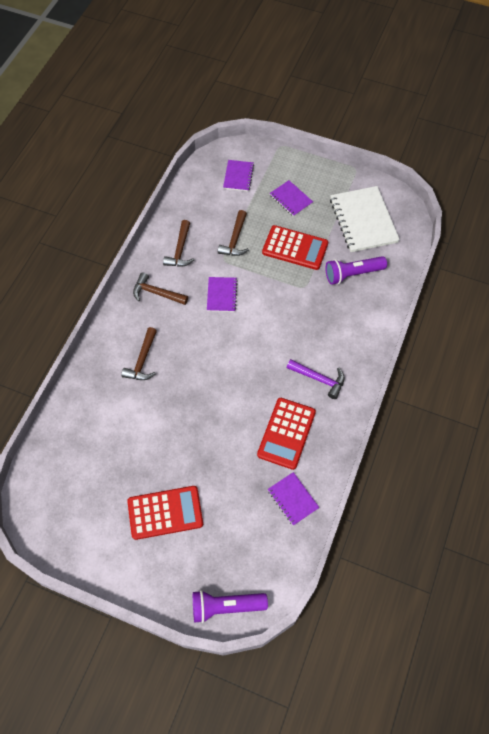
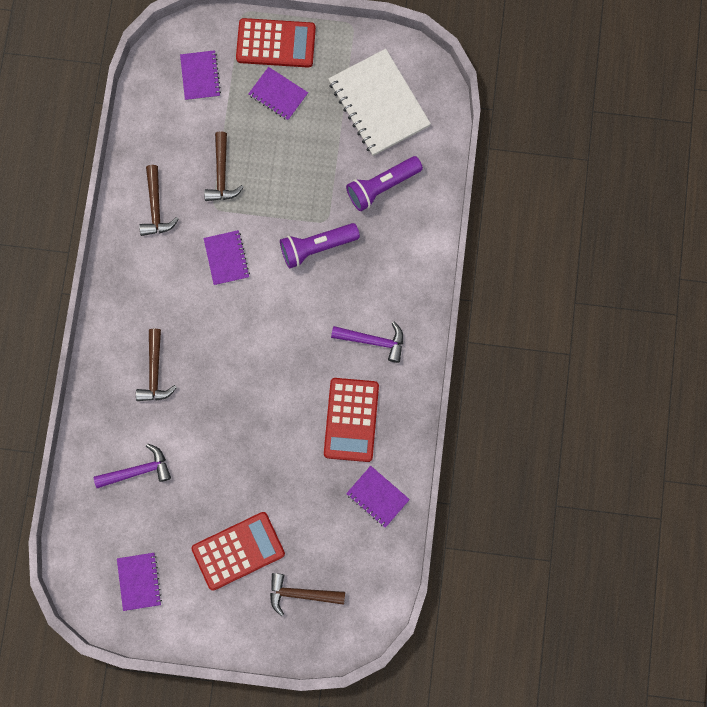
camera: 15 degrees left, 15 degrees up
brown hammer [133,272,188,305] -> brown hammer moved to [270,573,345,616]
purple flashlight [193,590,268,623] -> purple flashlight moved to [280,223,360,268]
red calculator [262,225,328,270] -> red calculator moved to [236,18,316,68]
none -> purple hammer [94,444,171,488]
none -> purple notebook [117,553,162,611]

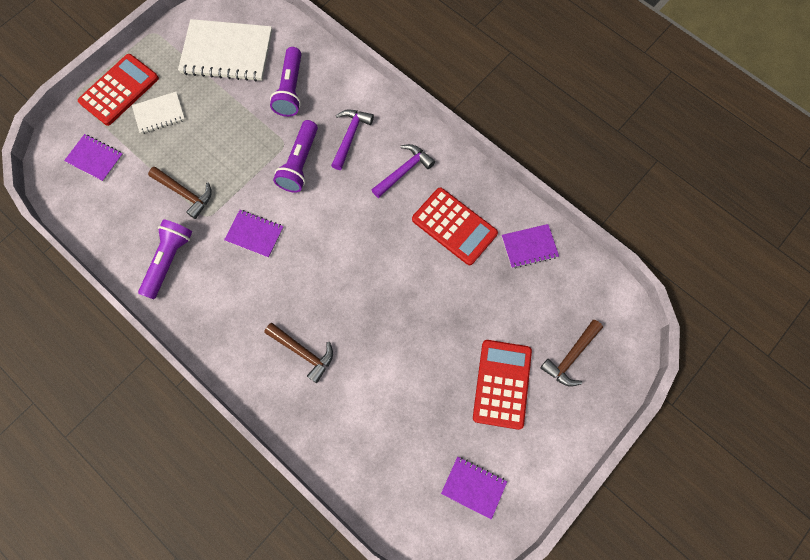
camera: 55 degrees left, 5 degrees down
purple hammer [94,444,171,488] -> purple hammer moved to [331,109,374,170]
brown hammer [139,165,179,236] -> purple flashlight [138,219,192,299]
purple notebook [248,67,308,120] -> white notebook [132,92,185,134]

